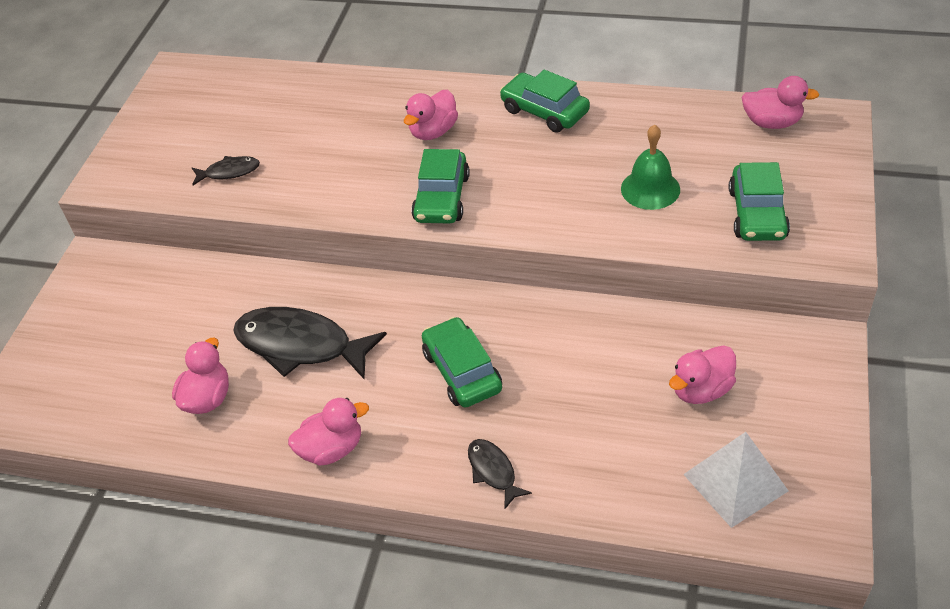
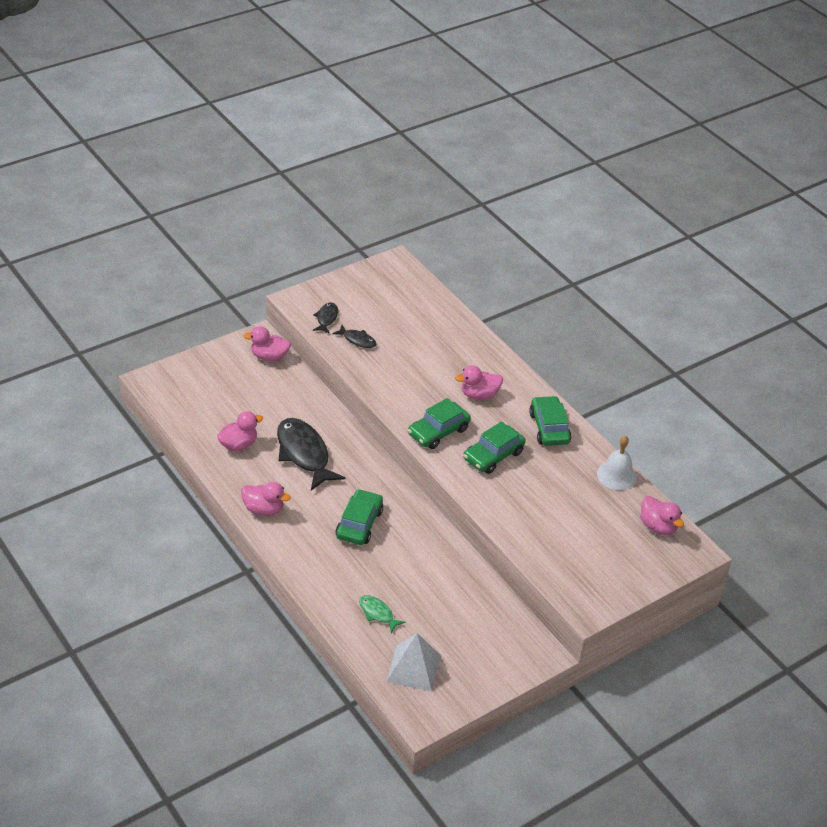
camera: 35 degrees right, 5 degrees down
black fish [468,439,532,509] -> black fish moved to [313,303,338,334]
green bell [621,124,680,210] -> none
pink duck [669,345,736,404] -> pink duck moved to [244,326,291,361]
green car [729,162,790,241] -> green car moved to [463,421,526,474]
none -> green fish [359,595,406,633]
none -> white bell [597,435,637,490]

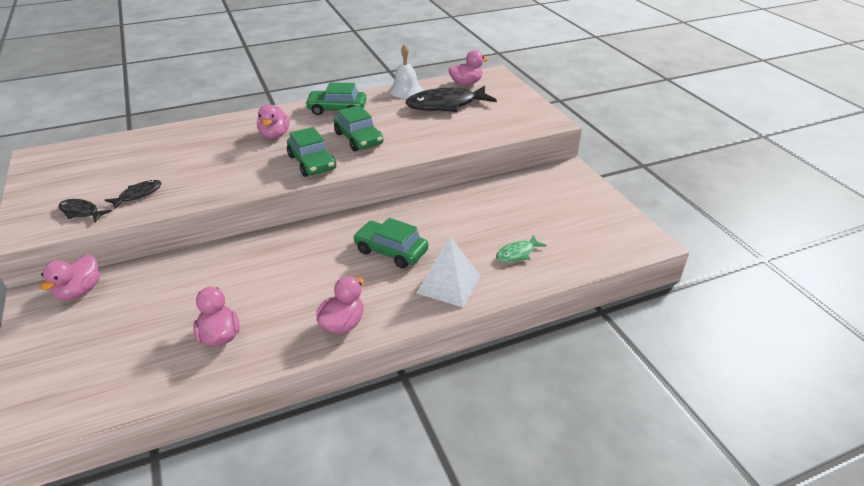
camera: 75 degrees left, 5 degrees down
black fish [277,418,345,491] -> black fish moved to [406,86,497,112]
white pyramid [386,633,441,691] -> white pyramid moved to [417,237,481,307]

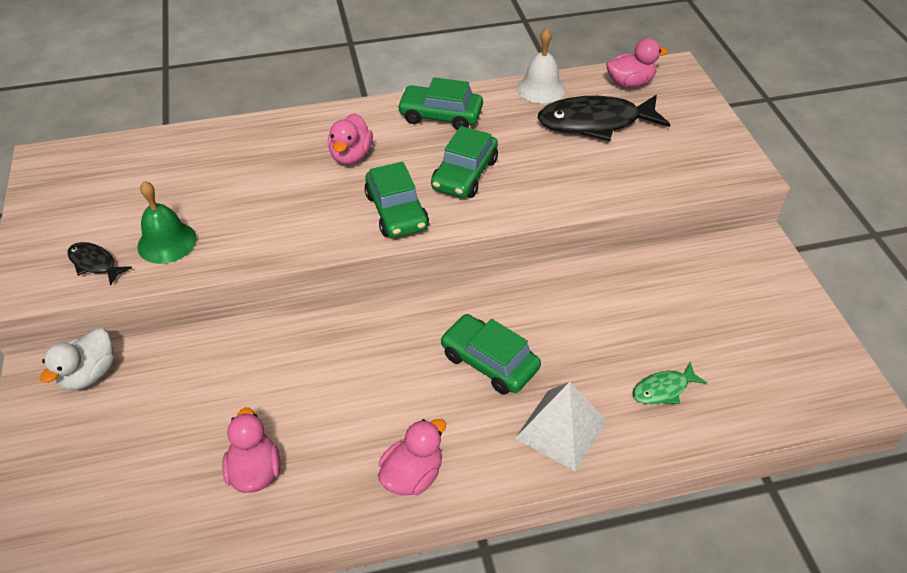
camera: 10 degrees right, 10 degrees up
pink duck [40,254,100,301] -> white duck [40,328,114,391]
black fish [105,180,162,209] -> green bell [137,181,197,264]
green car [334,105,383,151] -> green car turned 45 degrees clockwise [431,126,498,198]

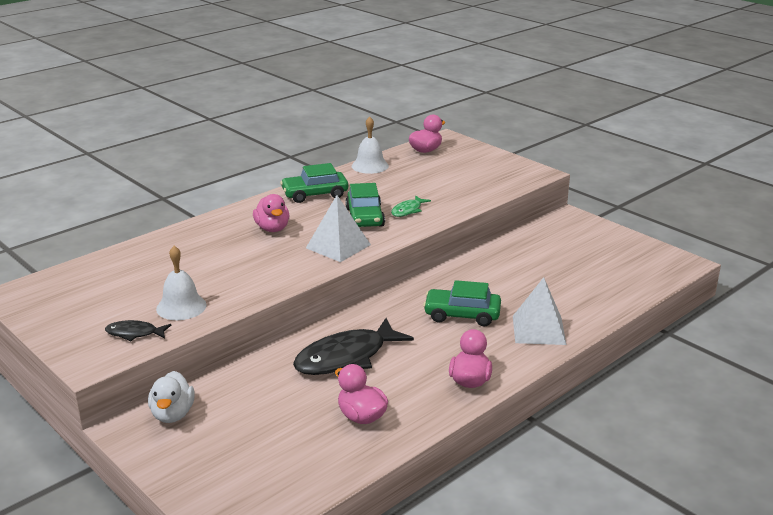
camera: 30 degrees left, 20 degrees down
green bell [137,181,197,264] -> white bell [156,246,207,320]
green car [364,162,429,238] -> white pyramid [306,195,371,262]
black fish [538,95,670,141] -> black fish moved to [293,318,414,375]
green fish [632,362,707,404] -> green fish moved to [391,195,431,217]

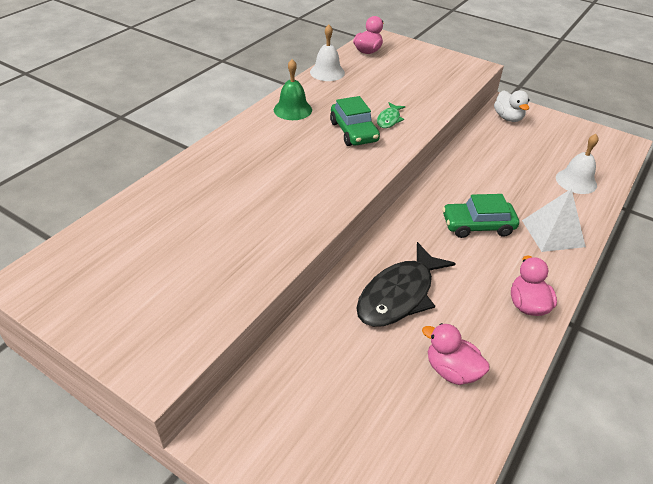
camera: 15 degrees left, 15 degrees up
black fish [105,320,171,341] -> none
white duck [148,371,195,423] -> white duck moved to [494,90,530,122]
white bell [156,246,207,320] -> white bell moved to [556,134,598,194]
pink duck [253,194,289,232] -> none
green car [280,163,348,203] -> green bell [274,59,312,120]
white pyramid [306,195,371,262] -> none

